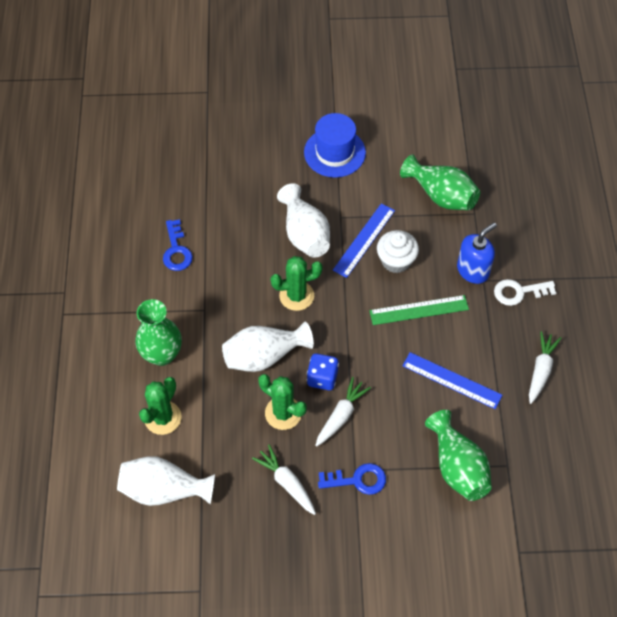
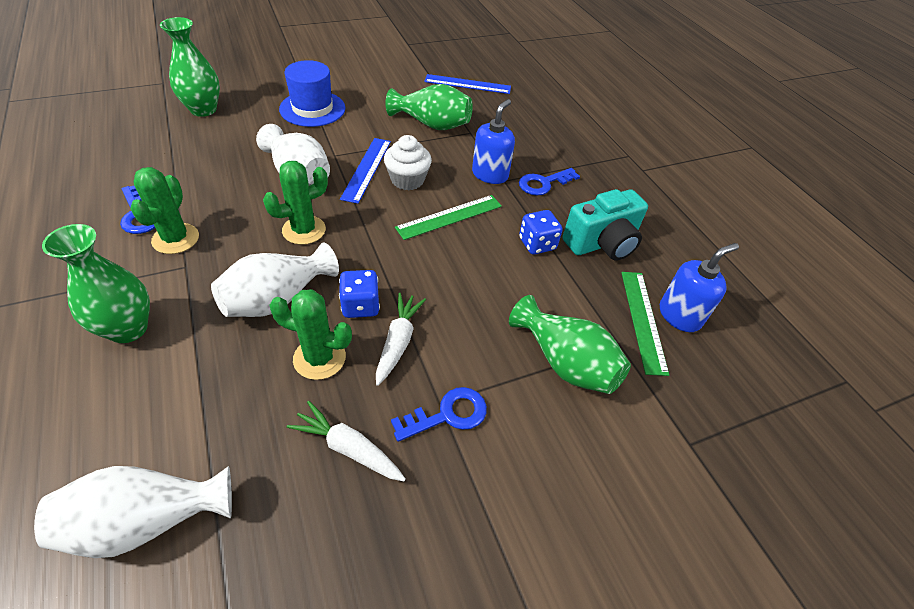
camera: 25 degrees left, 10 degrees down
green cactus [139,377,182,435] -> green cactus moved to [130,167,199,254]
blue ruler [402,352,502,409] -> blue ruler moved to [424,74,511,94]
white key [494,279,556,306] -> blue key [519,168,580,195]
white carrot [529,331,562,404] -> turquoise camera [563,189,648,261]
none -> green vase [160,17,220,117]
none -> blue dice [519,210,562,255]
none -> green ruler [621,272,669,376]
none -> blue soap dispenser [660,243,739,332]

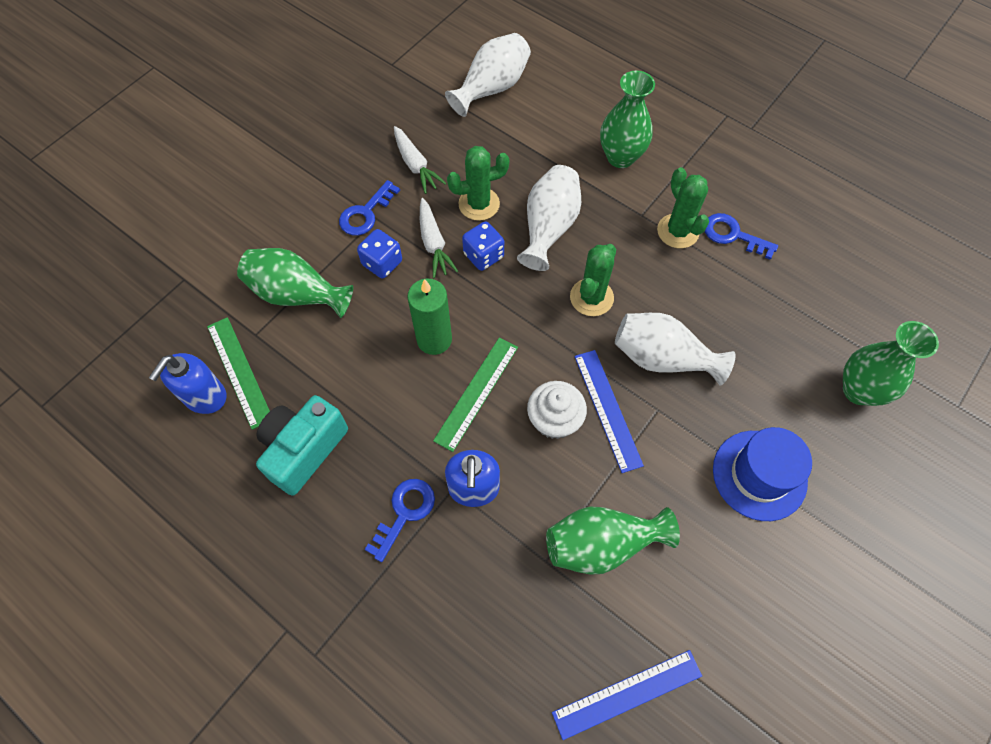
camera: 155 degrees right, 15 degrees up
white carrot [287,401,406,481] -> white carrot turned 60 degrees clockwise [394,126,447,194]
blue dice [519,210,562,255] -> blue dice moved to [357,229,402,278]
none -> green candle [407,279,452,355]

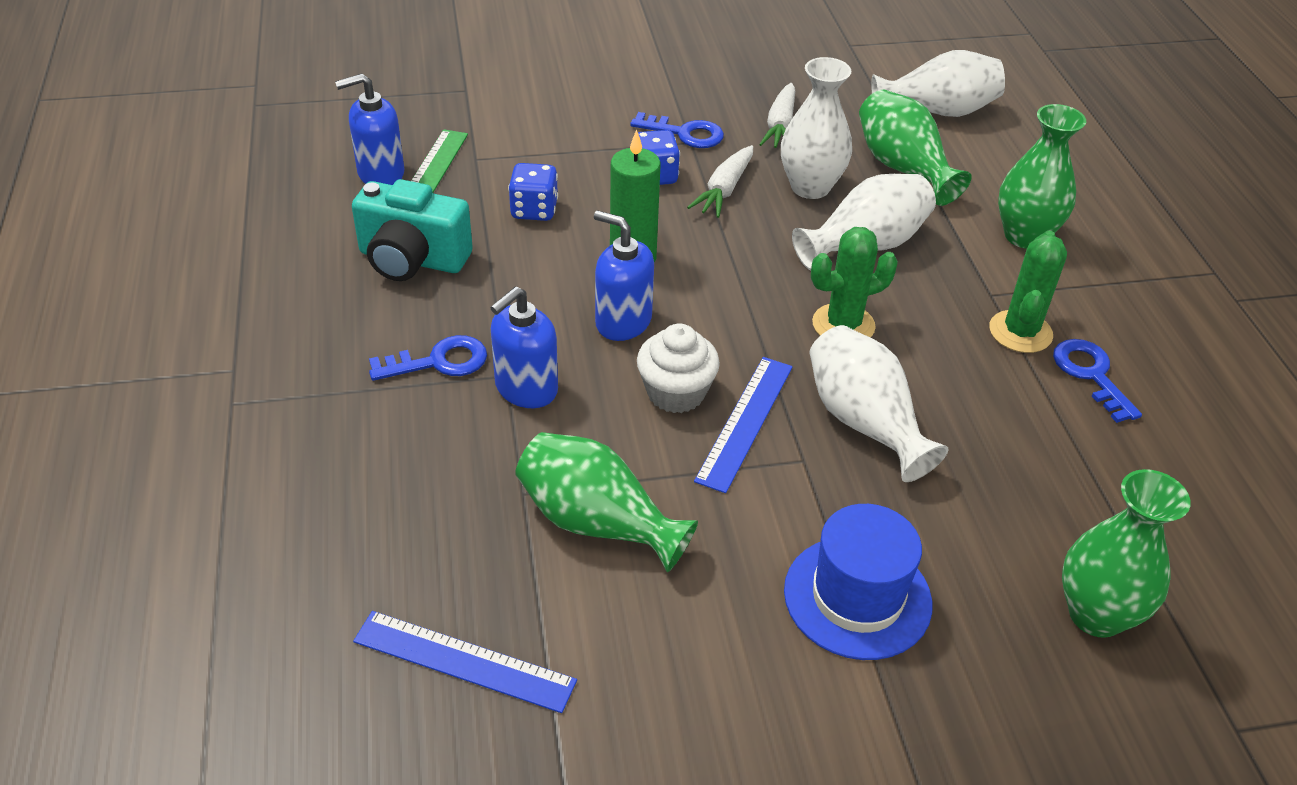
camera: 40 degrees right, 20 degrees down
green vase [237,248,353,318] -> green vase moved to [859,90,972,206]
turquoise camera [256,395,348,496] -> turquoise camera turned 150 degrees counterclockwise [352,179,473,281]
blue key [339,180,400,236] -> blue key turned 150 degrees counterclockwise [630,112,724,148]
green ruler [433,338,518,452] -> blue soap dispenser [594,210,654,341]
green cactus [447,146,509,221] -> white vase [781,57,852,199]
blue dice [462,222,504,271] -> blue dice moved to [508,163,558,221]

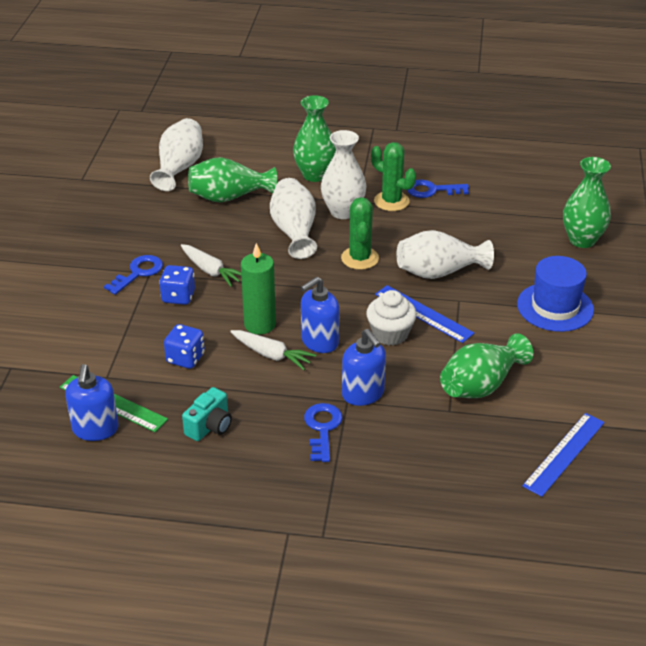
camera: 70 degrees left, 5 degrees down
turquoise camera [352,179,473,281] -> turquoise camera [182,387,232,441], size x0.62
white carrot [759,83,795,148] -> white carrot moved to [230,330,316,370]
white vase [781,57,852,199] -> white vase moved to [321,130,366,219]

